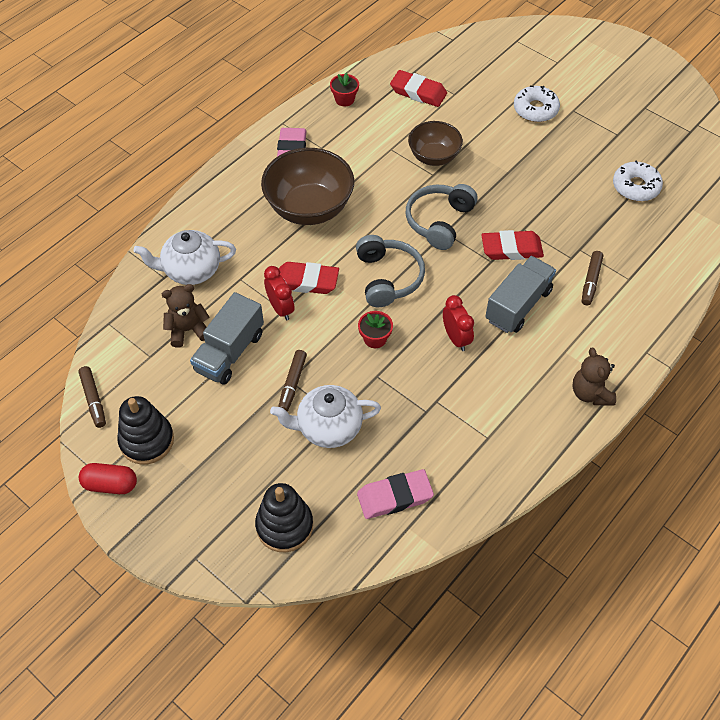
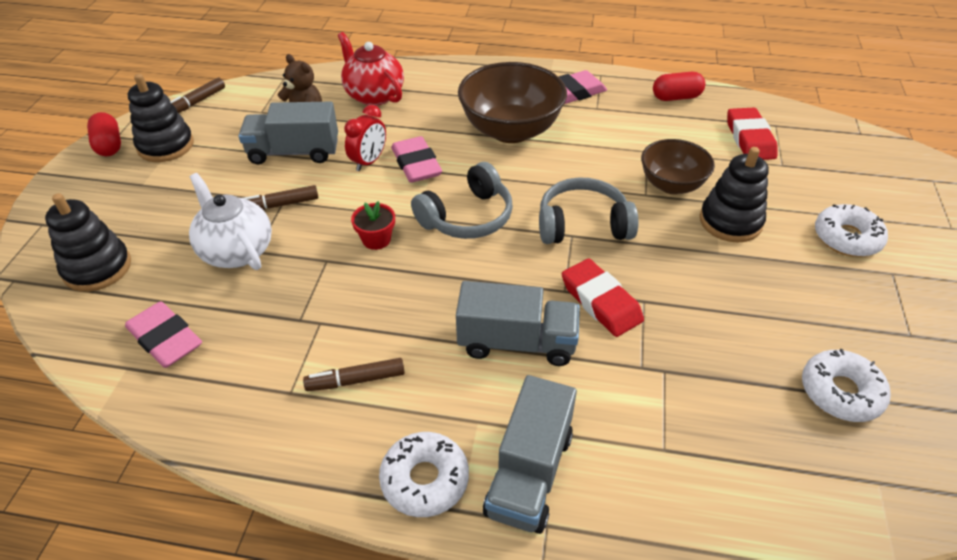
camera: 60 degrees right, 10 degrees down
white teapot [133,230,236,285] -> red teapot [338,32,404,106]
red eraser [279,262,339,294] -> pink eraser [391,136,442,183]
red flower pot [330,73,359,107] -> red capsule [653,72,705,101]
red clock [443,295,474,351] -> none
brown teddy bear [572,348,616,406] -> white donut [379,432,469,517]
brown marker [582,251,603,305] -> brown marker moved to [303,358,405,391]
none -> grey truck [483,375,577,534]
none -> black stacking toy [700,147,769,243]

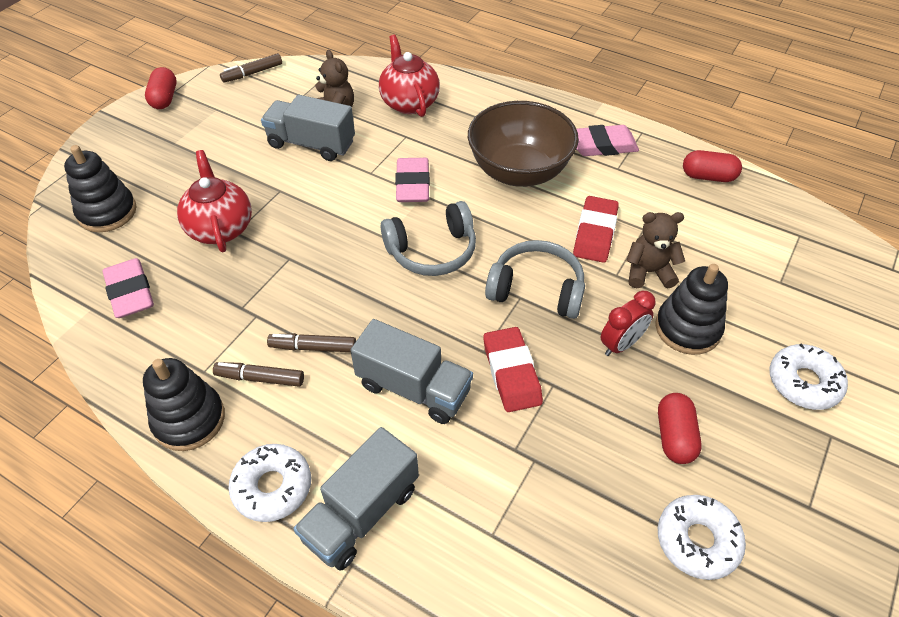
camera: 20 degrees right, 5 degrees up
black stacking toy [128,74,194,162] -> black stacking toy moved to [143,358,225,451]
white teapot [189,173,272,270] -> red teapot [177,150,252,252]
brown marker [243,185,318,210] -> brown marker moved to [267,333,356,352]
red clock [344,105,386,171] -> red clock moved to [601,291,655,356]
red flower pot [351,201,395,250] -> none
brown bowl [641,139,715,194] -> brown teddy bear [626,212,685,288]
red eraser [728,108,777,160] -> red eraser moved to [573,196,619,263]
none -> red capsule [658,393,702,464]

